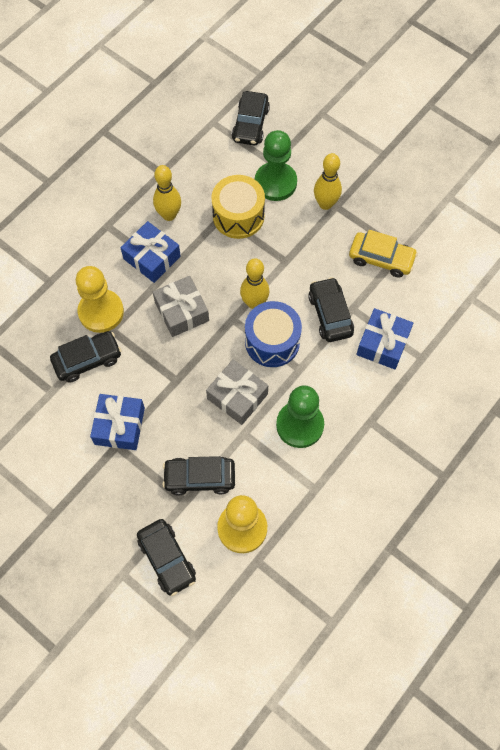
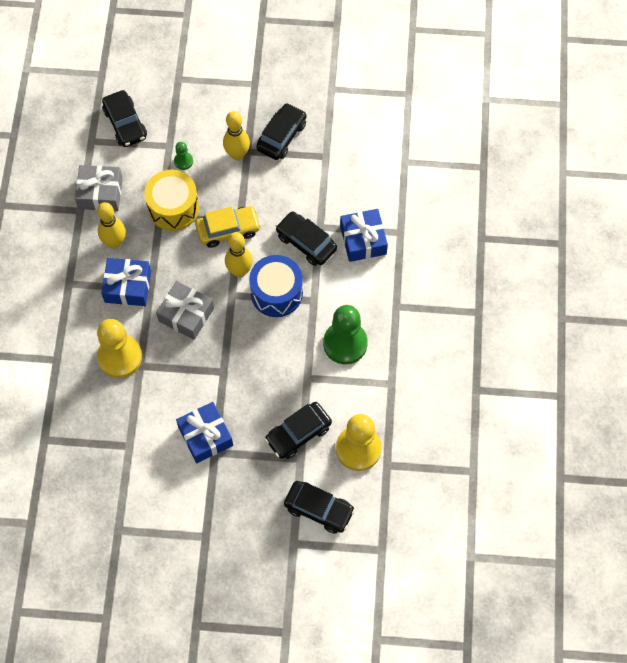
camera: 35 degrees left, 0 degrees up
black car [50,331,121,383] -> black car moved to [256,103,306,160]
grey gift [206,359,268,425] -> grey gift moved to [75,165,123,211]
green pawn [255,130,297,201] -> green pawn [174,142,193,170], size x0.45
yellow car [349,230,418,278] -> yellow car moved to [195,206,261,248]

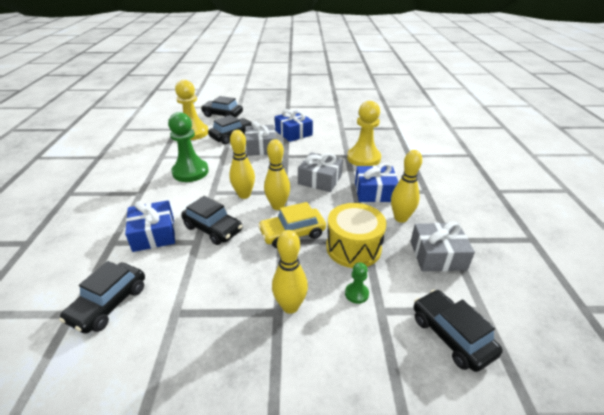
camera: 175 degrees right, 30 degrees down
blue drum [249,255,303,317] -> yellow bowling pin [229,130,255,199]
black car [256,103,306,160] -> black car moved to [59,261,145,334]
none -> grey gift [245,121,276,156]

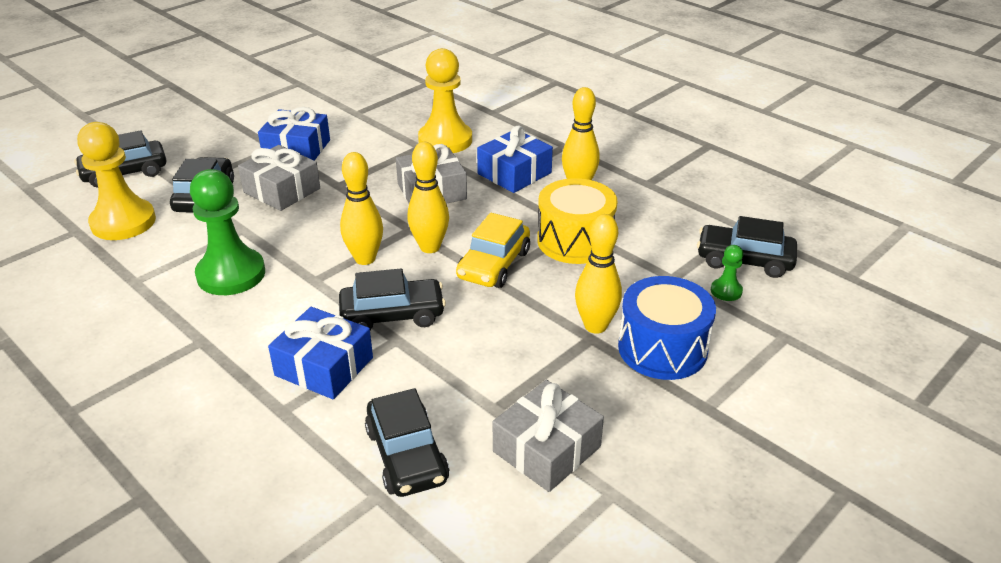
camera: 45 degrees left, 0 degrees up
green pawn [345,262,369,304] -> green pawn moved to [711,245,743,301]
grey gift [410,222,475,272] -> grey gift moved to [493,380,604,492]
none -> blue drum [618,276,716,380]

